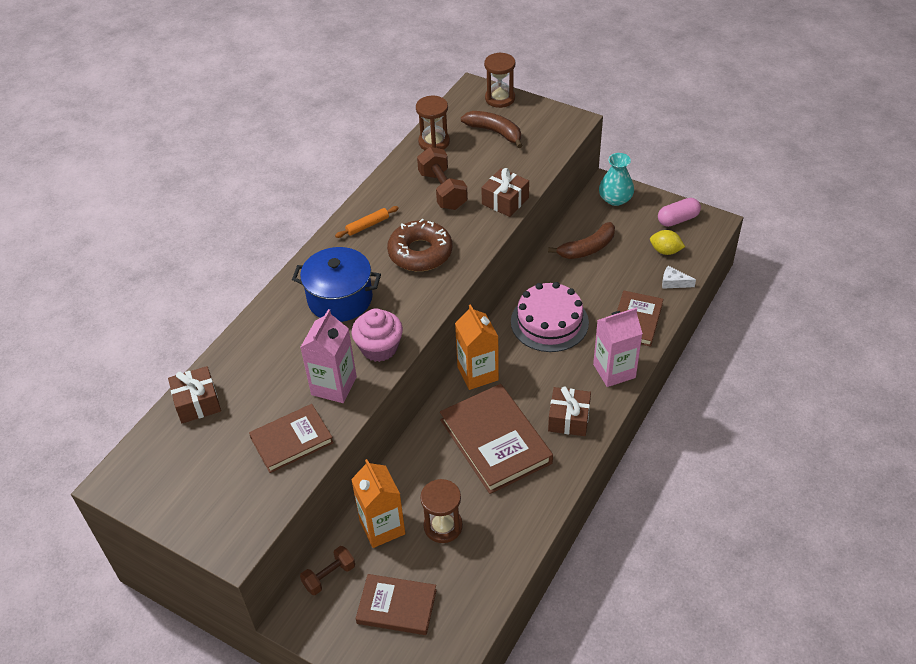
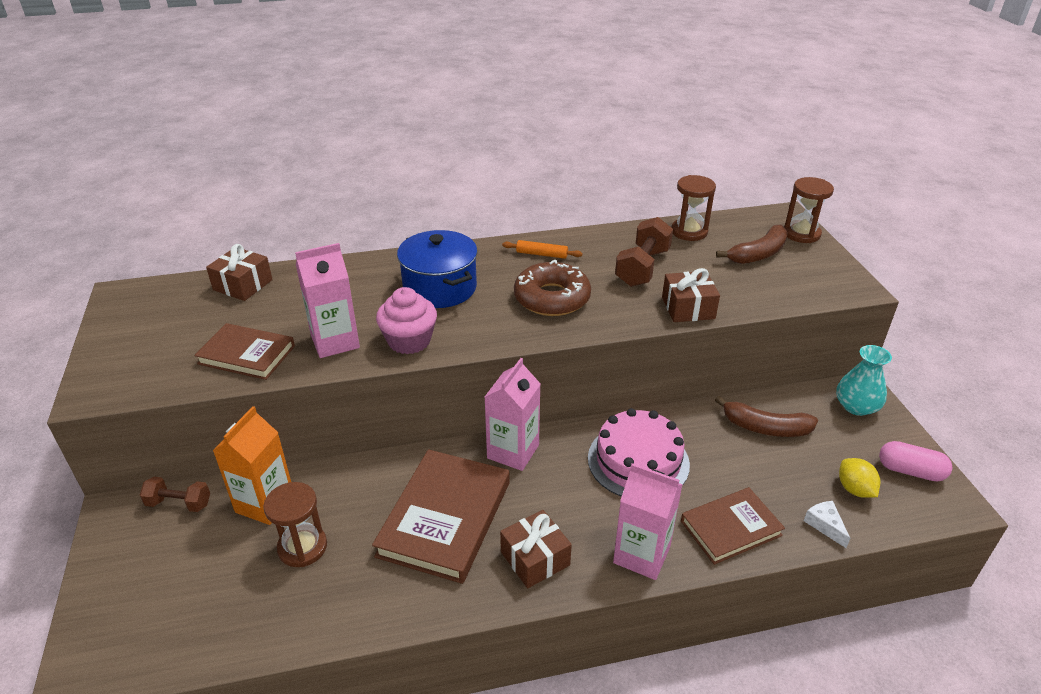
camera: 45 degrees right, 10 degrees down
brown book [356,574,437,635] -> none
orange carton [455,304,499,390] -> pink carton [485,358,541,471]
brown banana [461,111,523,148] -> brown banana turned 60 degrees clockwise [716,225,788,264]

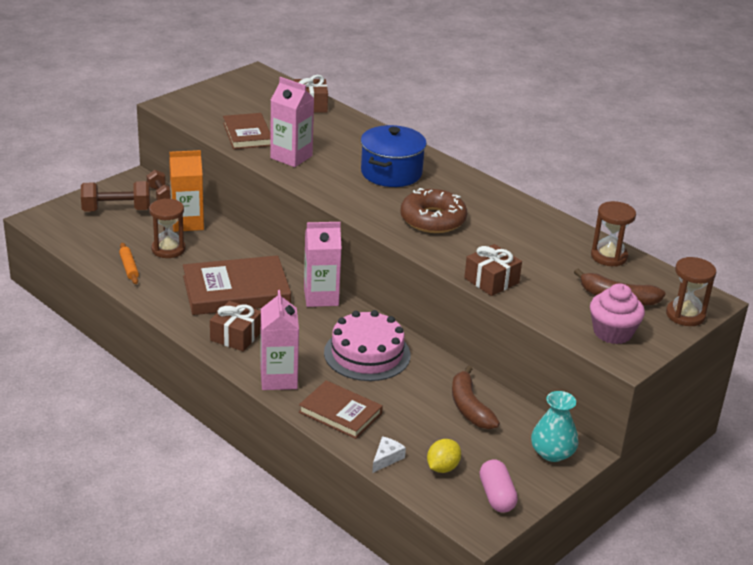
camera: 55 degrees right, 5 degrees down
pink cupcake [376,287,437,354] -> pink cupcake moved to [590,283,645,344]
orange rolling pin [502,240,583,259] -> orange rolling pin moved to [119,243,139,284]
brown dumbbell [615,217,673,287] -> brown dumbbell moved to [81,181,150,212]

